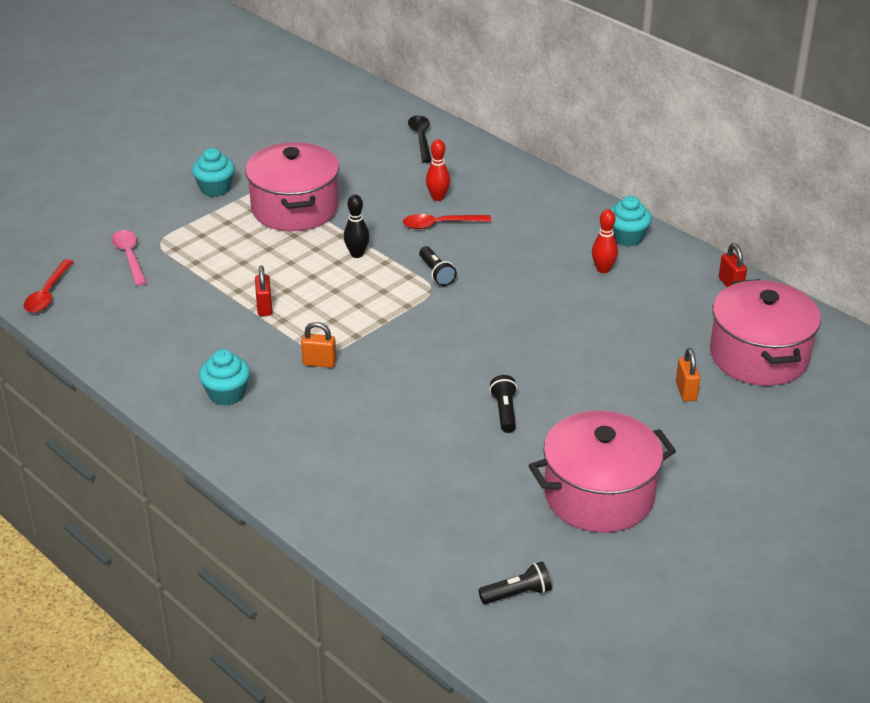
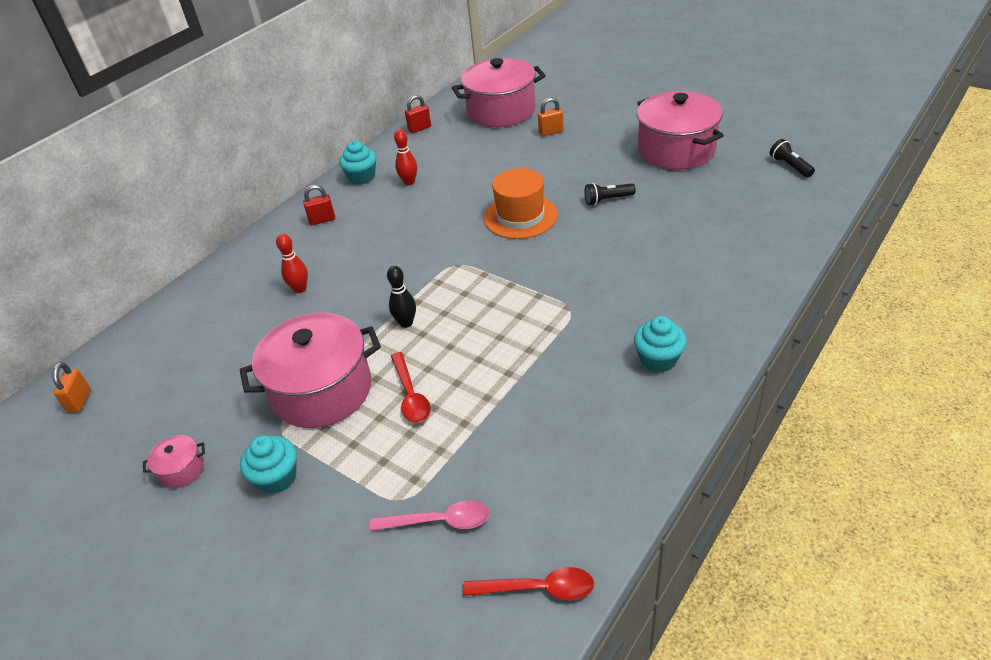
camera: 95 degrees left, 5 degrees up
pink spoon [112,230,147,286] -> pink spoon turned 150 degrees counterclockwise [370,500,490,531]
red padlock [255,266,272,316] -> red padlock moved to [303,185,335,225]
orange padlock [301,322,336,368] -> orange padlock moved to [52,362,91,413]
red spoon [403,214,491,229] -> red spoon moved to [391,352,431,423]
black spoon [408,115,432,163] -> none
black flashlight [419,246,457,286] -> none
none -> pink pot [143,435,205,488]
none -> orange hat [484,168,558,239]

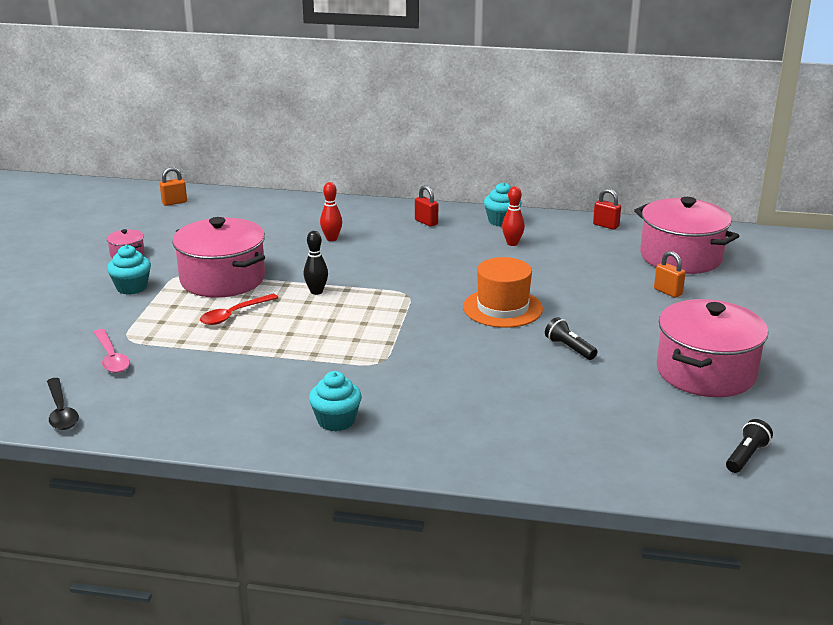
camera: 60 degrees right, 15 degrees down
red spoon [463,567,594,600] -> black spoon [47,378,79,430]

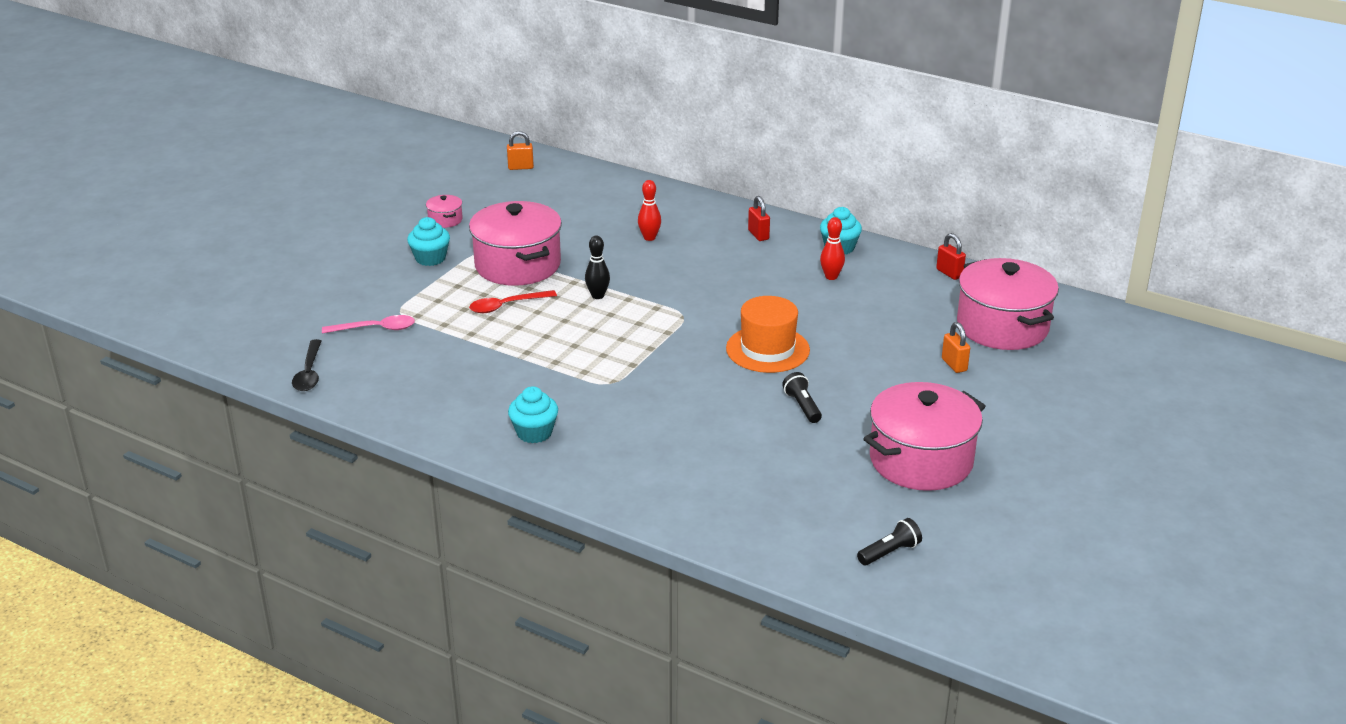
camera: 20 degrees right, 5 degrees up
pink spoon [94,329,130,373] -> pink spoon turned 90 degrees counterclockwise [322,315,415,334]

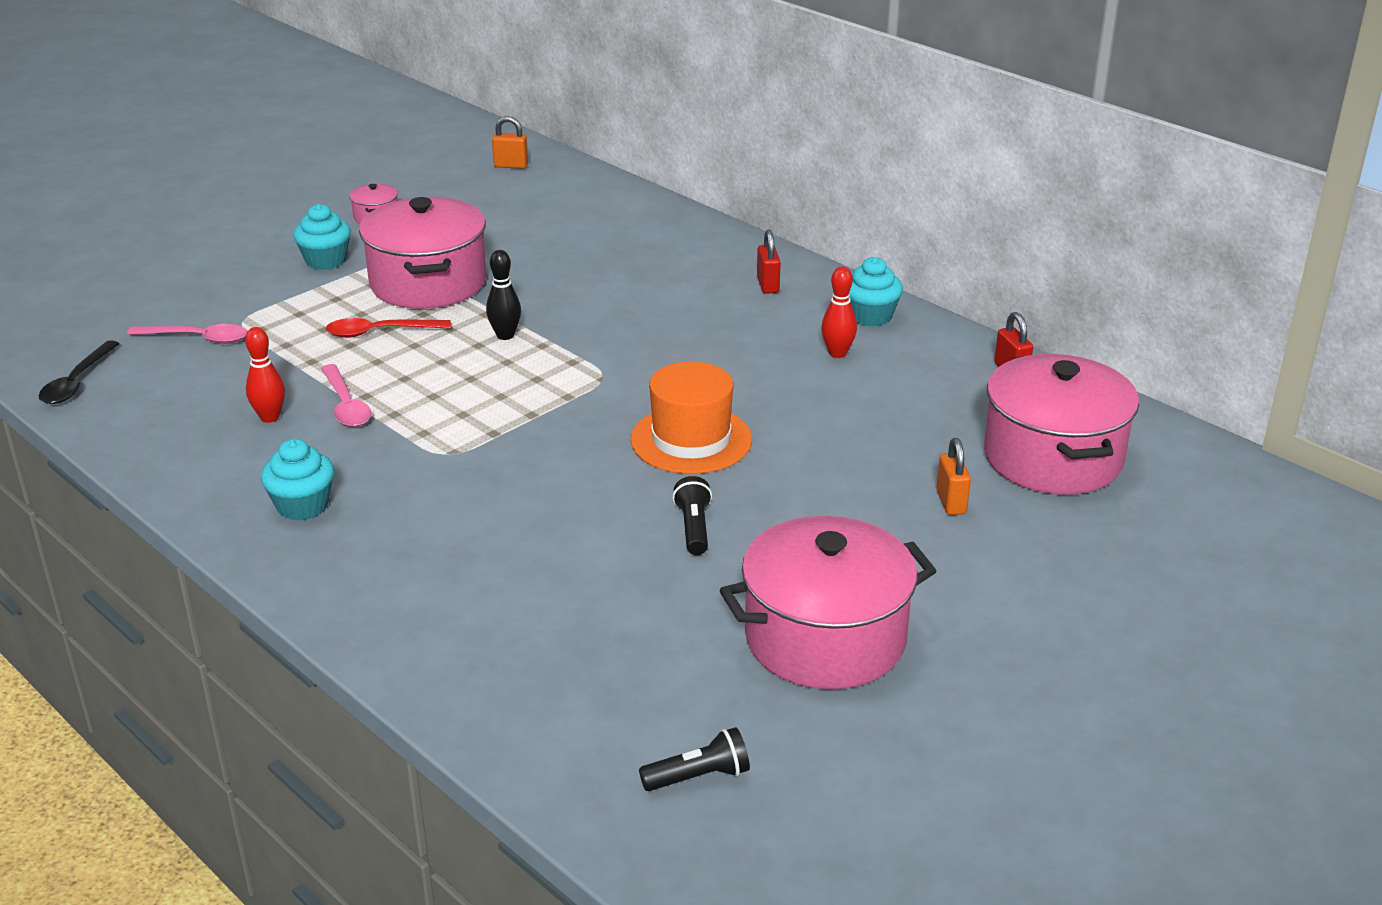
camera: 15 degrees right, 0 degrees up
red bowling pin [638,180,661,241] -> red bowling pin moved to [245,327,285,423]
none -> pink spoon [321,364,372,427]

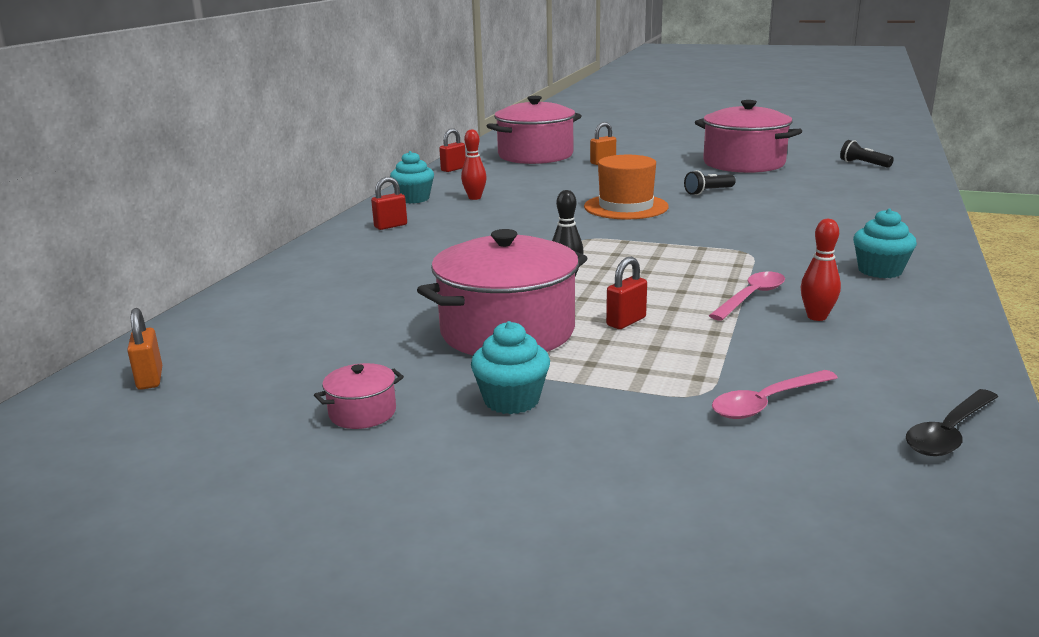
camera: 115 degrees left, 10 degrees down
black spoon [39,340,120,404] -> black spoon turned 150 degrees clockwise [906,389,998,456]
pink spoon [127,324,248,344] -> pink spoon turned 105 degrees counterclockwise [712,370,838,419]
red spoon [325,318,451,338] -> red padlock [606,257,647,329]

